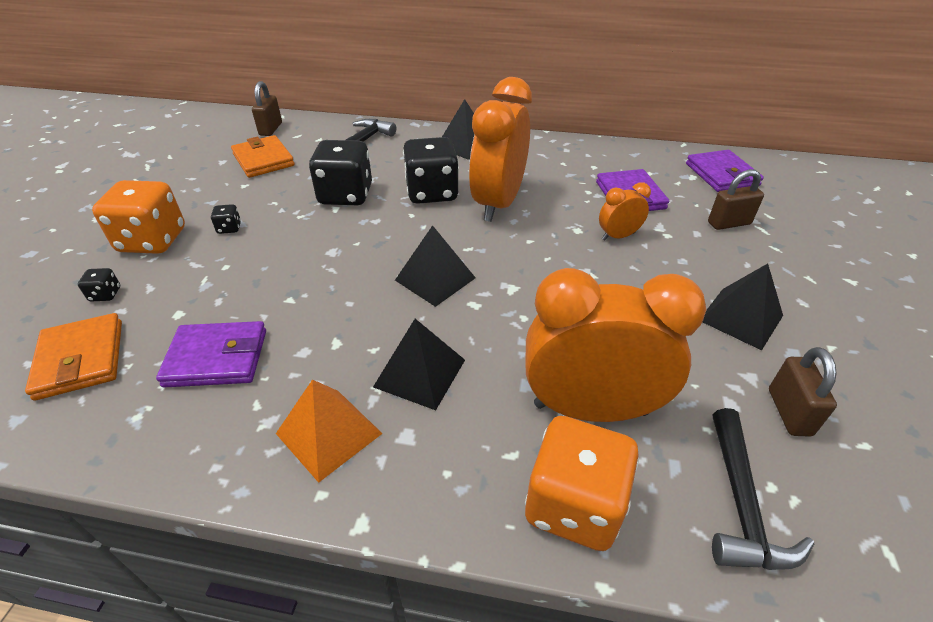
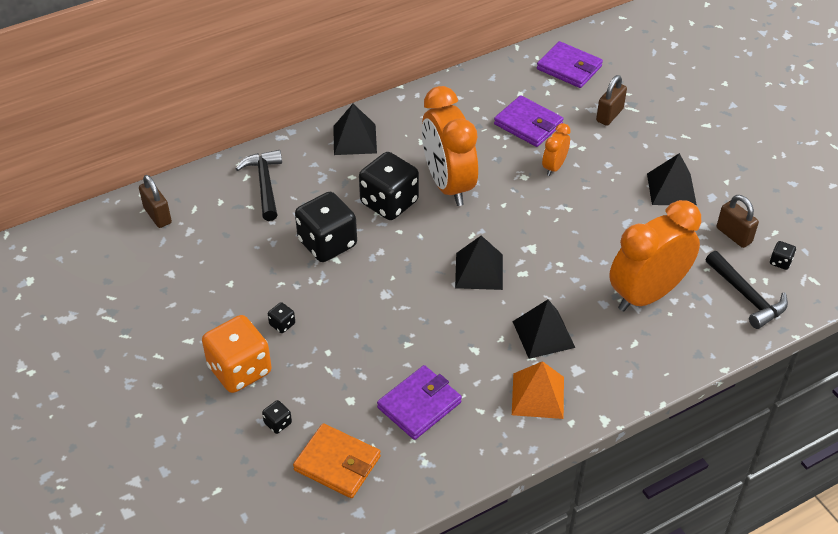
camera: 40 degrees left, 5 degrees up
orange wallet [231,135,295,178] -> none
orange dice [525,416,639,551] -> none
none -> black dice [770,241,796,270]

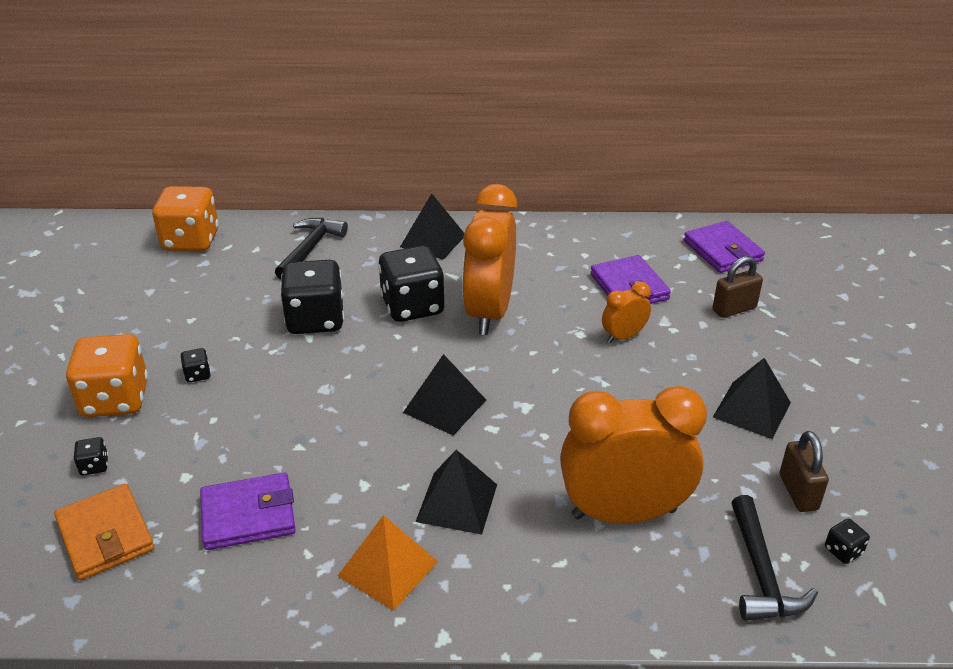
camera: 30 degrees right, 10 degrees down
brown padlock [139,175,172,228] -> orange dice [153,186,219,251]

